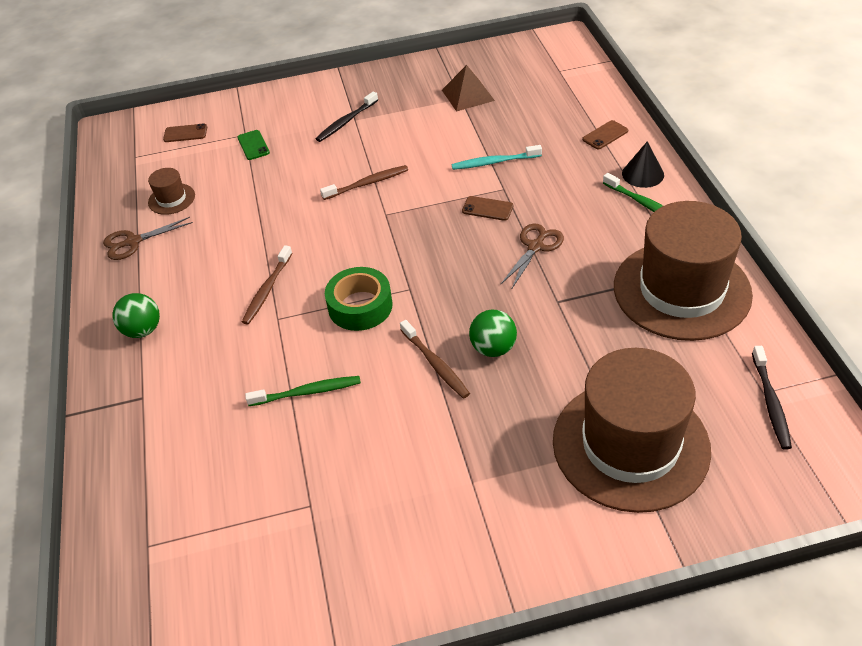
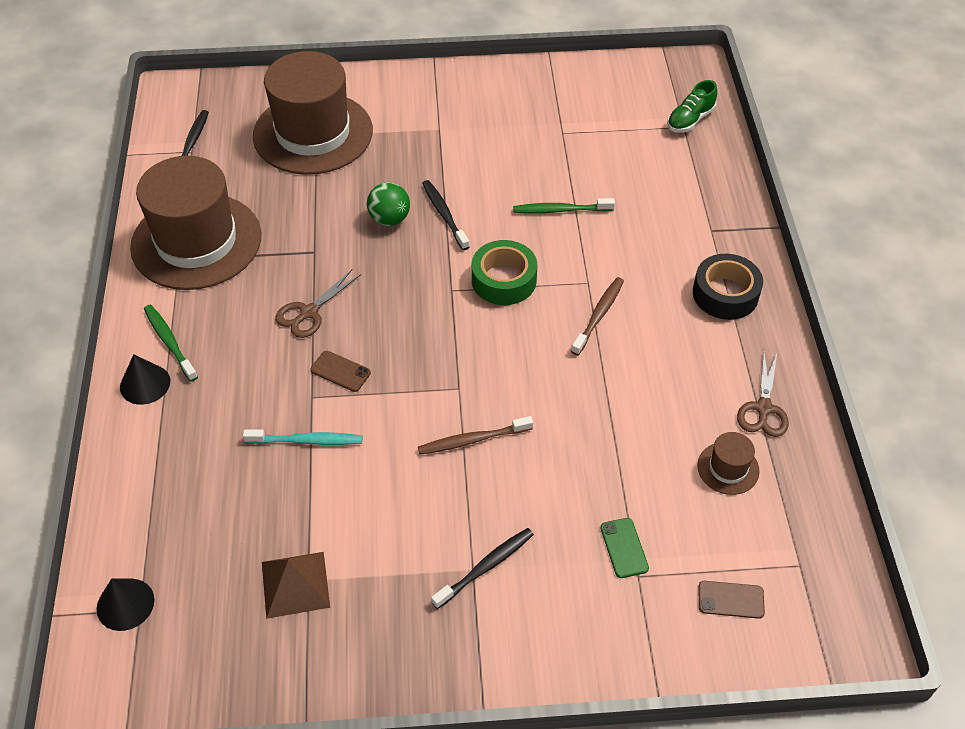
camera: 175 degrees left, 5 degrees up
brown scissors [103,217,193,260] -> brown scissors turned 120 degrees clockwise [737,353,789,437]
green ball [112,293,160,338] -> black tape [693,254,763,320]
brown toothbrush [400,320,470,399] -> black toothbrush [422,180,469,250]
brown phone [582,120,628,149] -> none
none -> black cone [97,579,154,631]
none -> green shoe [667,80,717,132]

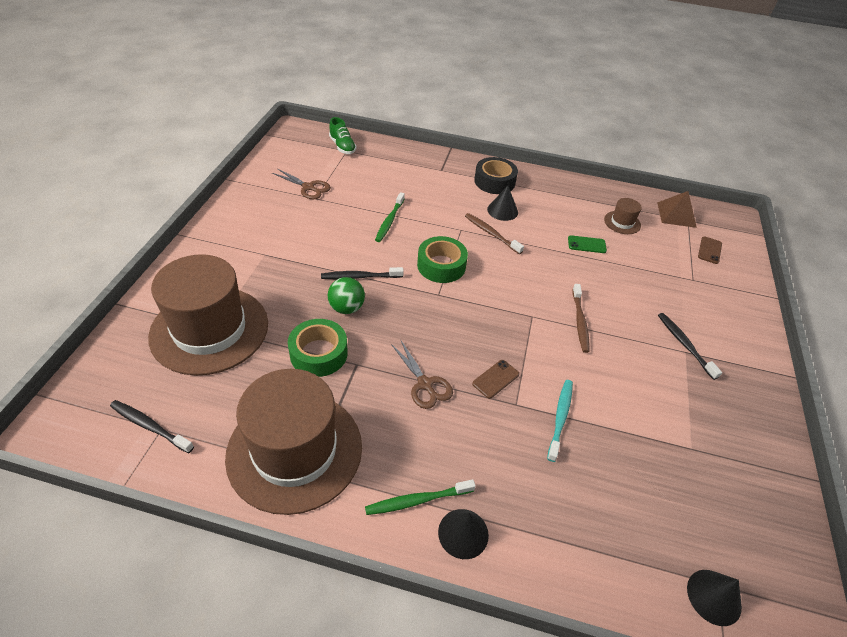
camera: 75 degrees left, 5 degrees down
brown pyramid [262,552,330,619] -> brown pyramid moved to [657,191,697,228]
green phone [600,518,649,578] -> green phone moved to [568,235,607,253]
brown scissors [737,353,789,437] -> brown scissors moved to [272,168,331,199]
none -> green tape [288,319,348,377]
none -> black cone [487,186,518,221]

